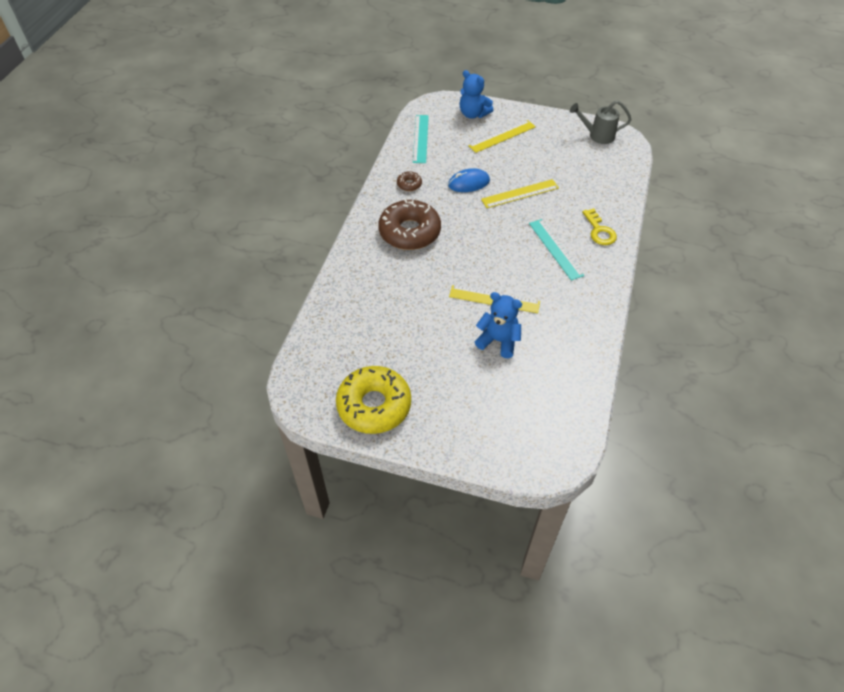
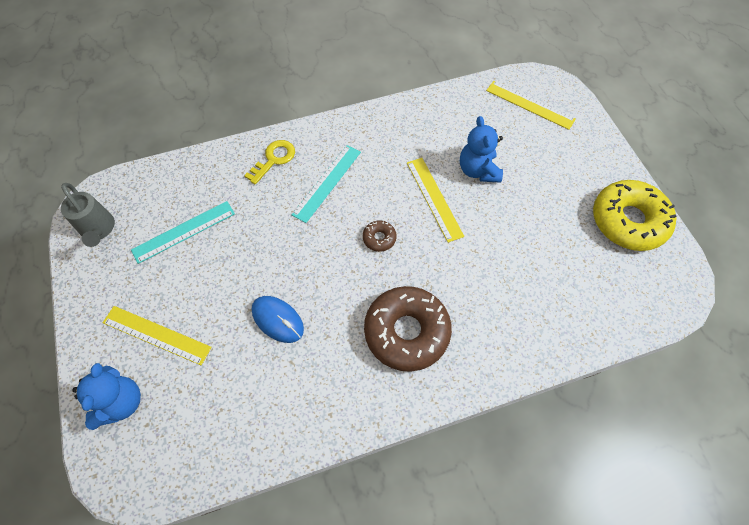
camera: 125 degrees left, 10 degrees up
brown donut [397,171,422,191] -> brown donut moved to [363,220,397,252]
turquoise ruler [413,115,429,163] -> turquoise ruler moved to [131,201,235,264]
yellow ruler [481,179,559,208] -> yellow ruler moved to [486,81,576,130]

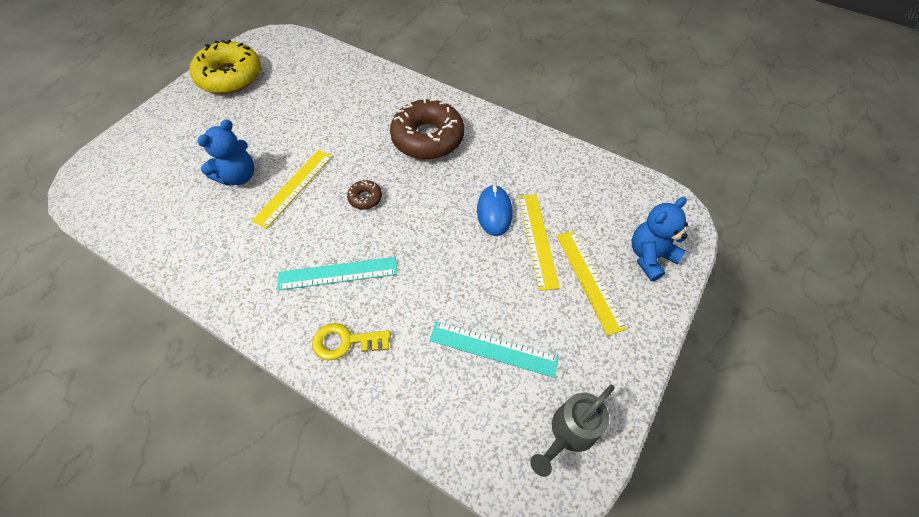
camera: 130 degrees left, 5 degrees down
grey watering can [61,183,115,247] -> grey watering can turned 150 degrees counterclockwise [530,385,615,477]
yellow ruler [486,81,576,130] -> yellow ruler moved to [518,195,560,291]

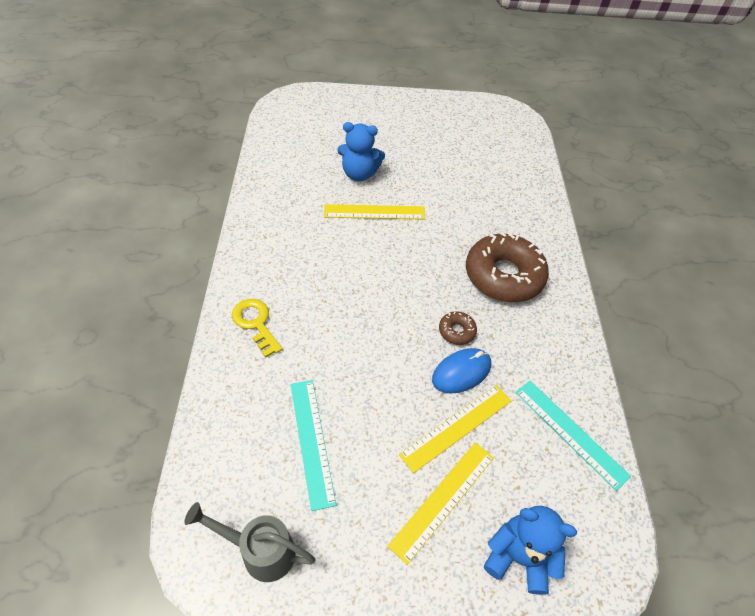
camera: 55 degrees right, 5 degrees down
yellow donut [189,40,261,94] -> none
turquoise ruler [278,257,397,290] -> turquoise ruler moved to [515,381,631,491]
brown donut [347,180,382,210] -> brown donut moved to [439,311,477,345]

